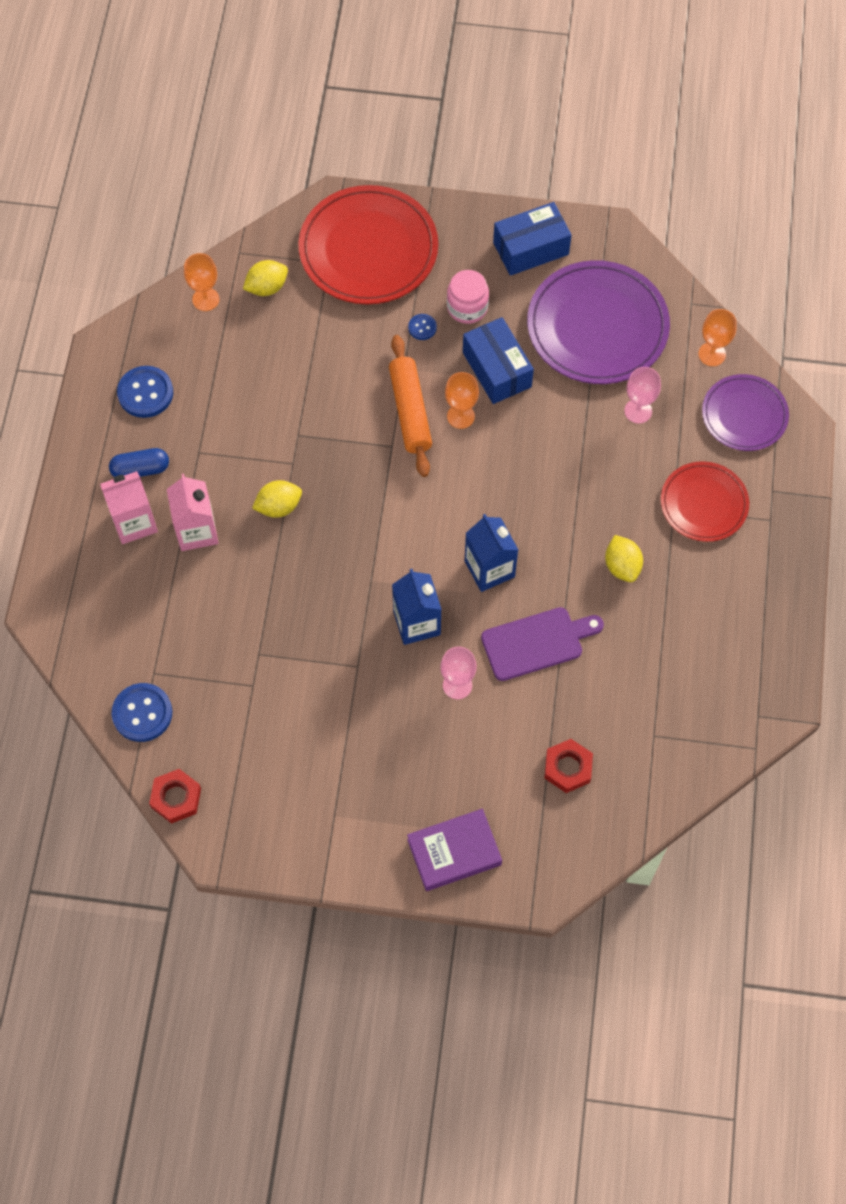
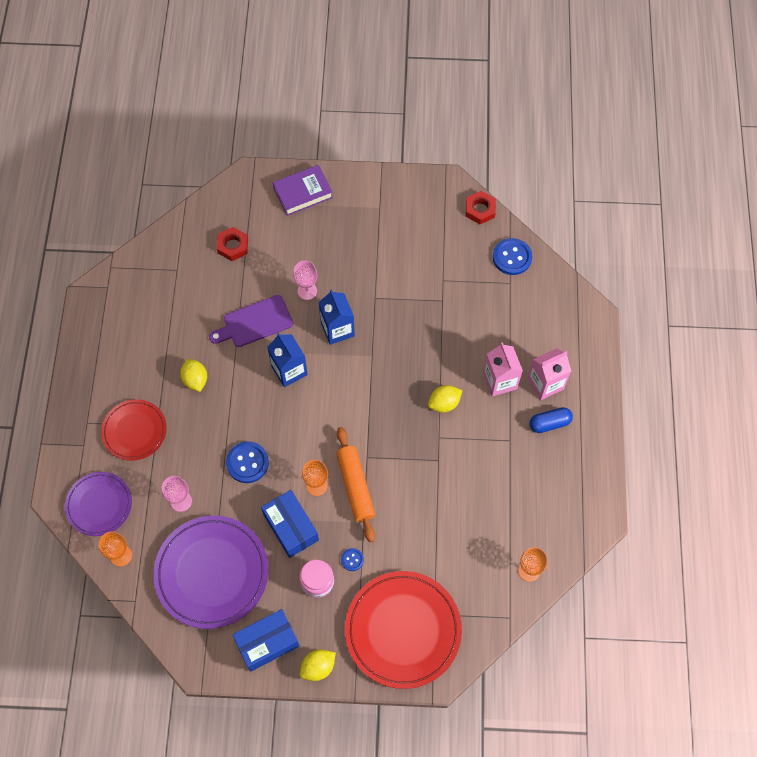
camera: 175 degrees right, 0 degrees up
blue button [117,366,173,418] -> blue button moved to [226,441,269,483]
yellow lemon [243,260,288,296] -> yellow lemon moved to [300,649,336,681]

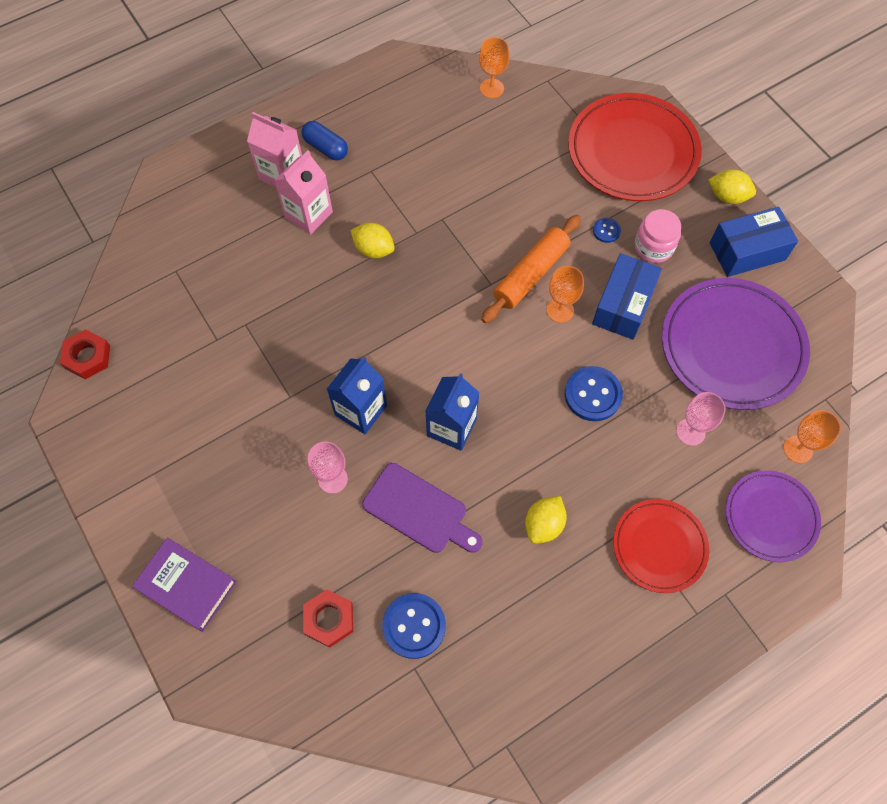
camera: 125 degrees left, 0 degrees up
blue box [232,609,300,672] -> blue box turned 45 degrees counterclockwise [710,207,798,277]
blue button [493,238,532,275] -> blue button moved to [382,593,446,659]

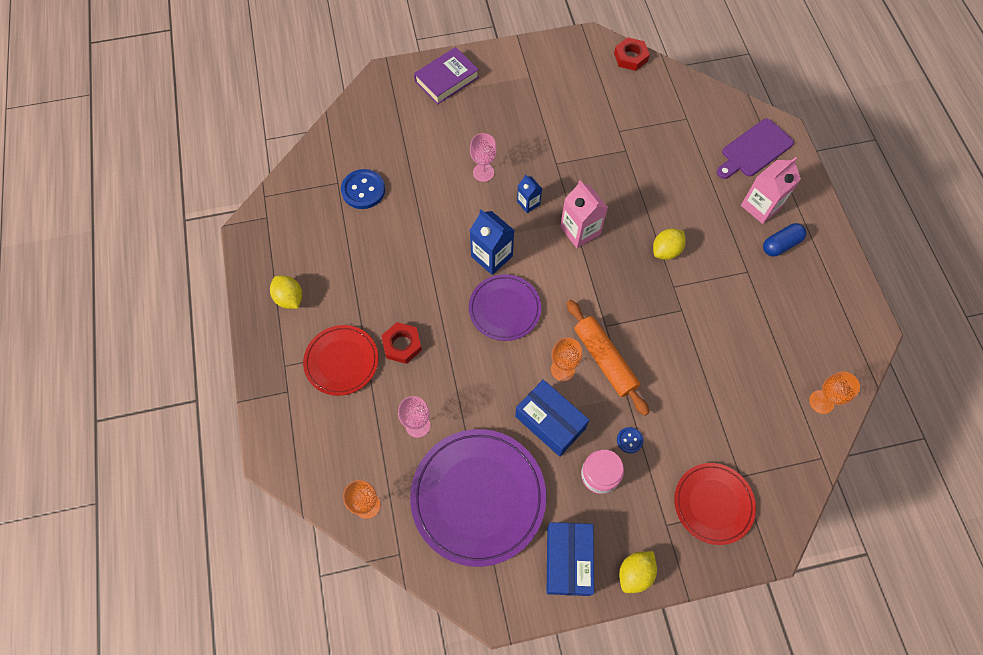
camera: 110 degrees right, 0 degrees up
pink carton [274,150,333,235] -> pink carton moved to [560,180,608,248]
red nut [303,589,353,648] -> red nut moved to [381,322,422,364]
blue carton [327,357,387,434] -> blue carton [517,174,542,213], size x0.58
purple cutting board [362,463,483,553] -> purple cutting board moved to [717,119,794,179]
yellow lemon [525,496,567,544] -> yellow lemon moved to [270,275,302,309]
blue button [565,366,623,421] -> none
red plate [568,93,702,201] -> red plate [674,463,756,545], size x0.60
purple plate [726,470,821,562] -> purple plate moved to [469,274,541,341]

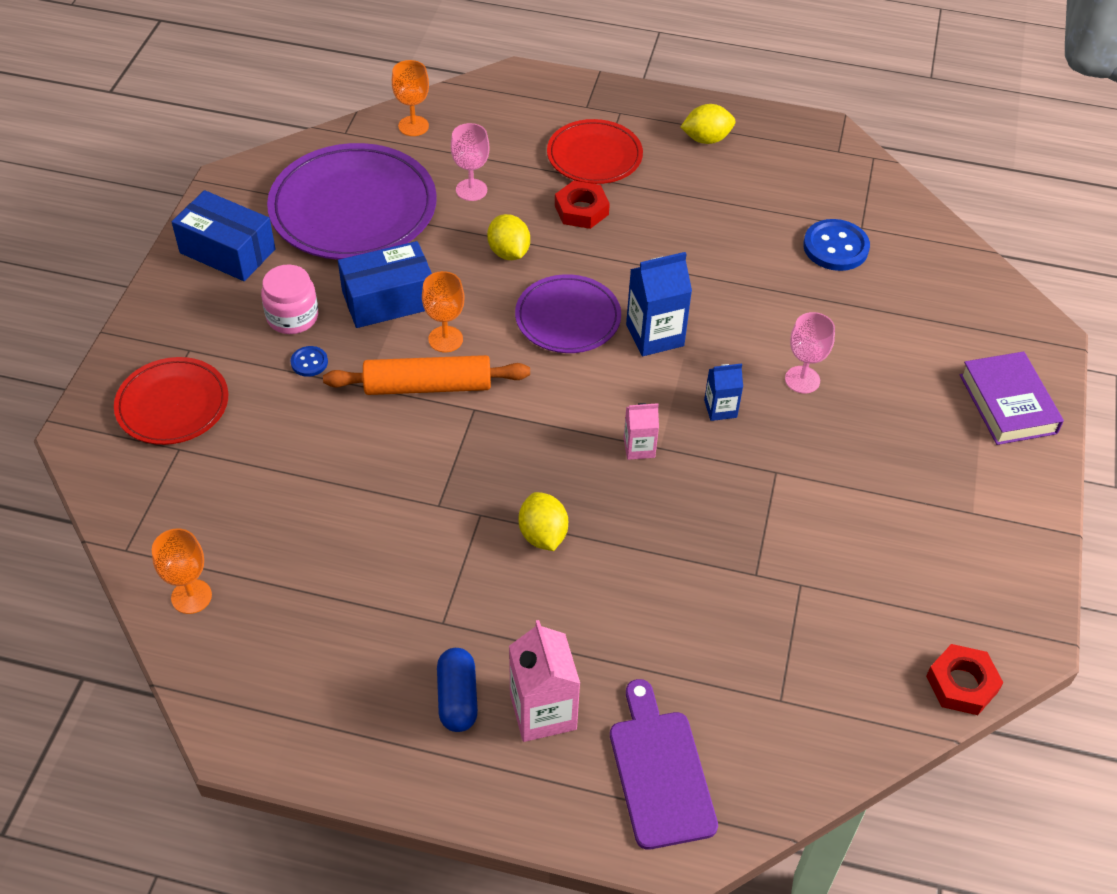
camera: 115 degrees right, 15 degrees down
pink carton [560,180,608,248] -> pink carton [624,403,659,460], size x0.58
yellow lemon [619,551,657,593] -> yellow lemon moved to [487,214,530,260]

